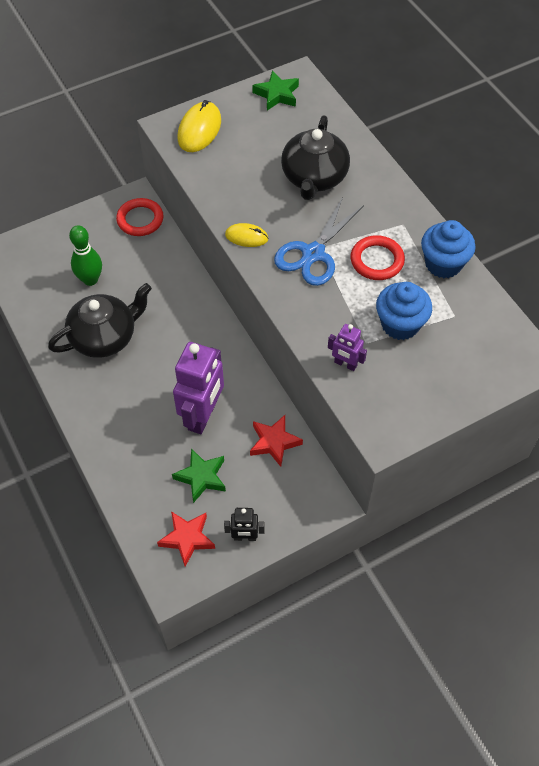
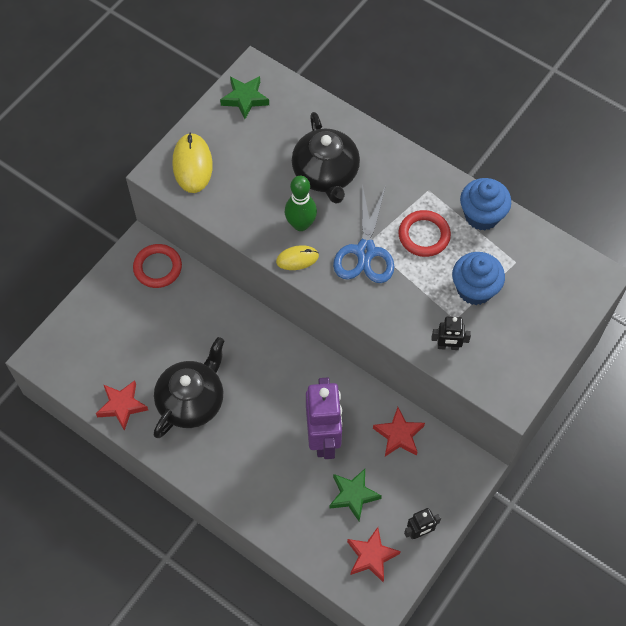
camera: 25 degrees left, 5 degrees up
green bowling pin [69,225,102,286] -> green bowling pin moved to [285,176,317,231]
purple robot [328,324,367,371] -> black robot [432,317,471,350]
none -> red star [96,380,148,431]

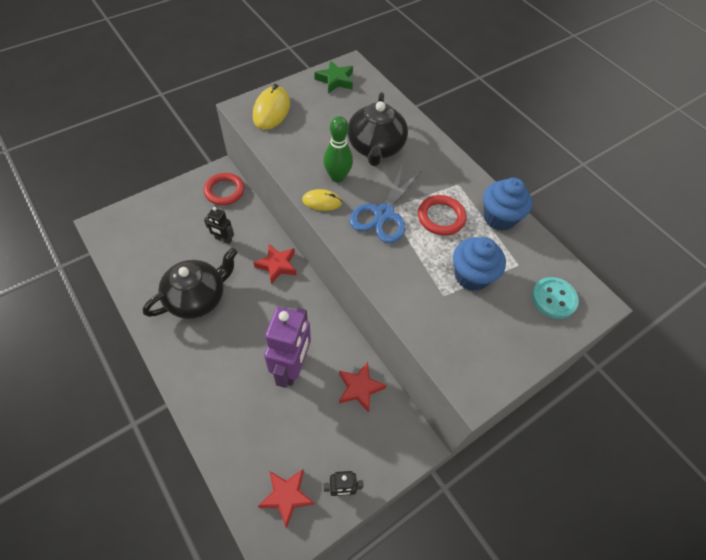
camera: 15 degrees right, 5 degrees down
red star [96,380,148,431] -> red star moved to [253,244,297,284]
green star [329,469,382,521] -> none
black robot [432,317,471,350] -> black robot moved to [204,207,234,244]
none -> turquoise button [532,277,579,319]

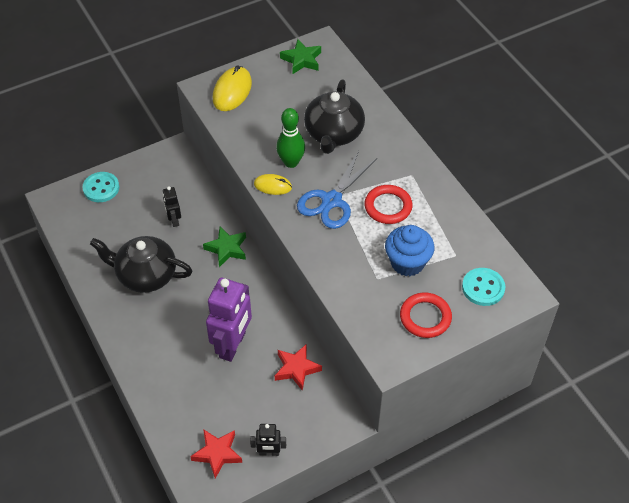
camera: 10 degrees right, 5 degrees down
black teapot [143,248,238,319] -> black teapot turned 135 degrees counterclockwise [90,236,192,293]
red ring [204,173,245,205] -> red ring moved to [400,292,452,338]
black robot [204,207,234,244] -> black robot turned 45 degrees clockwise [163,186,181,227]
red star [253,244,297,284] -> green star [203,227,246,267]
blue cupcake [483,178,533,231] -> none
none -> turquoise button [82,172,119,202]

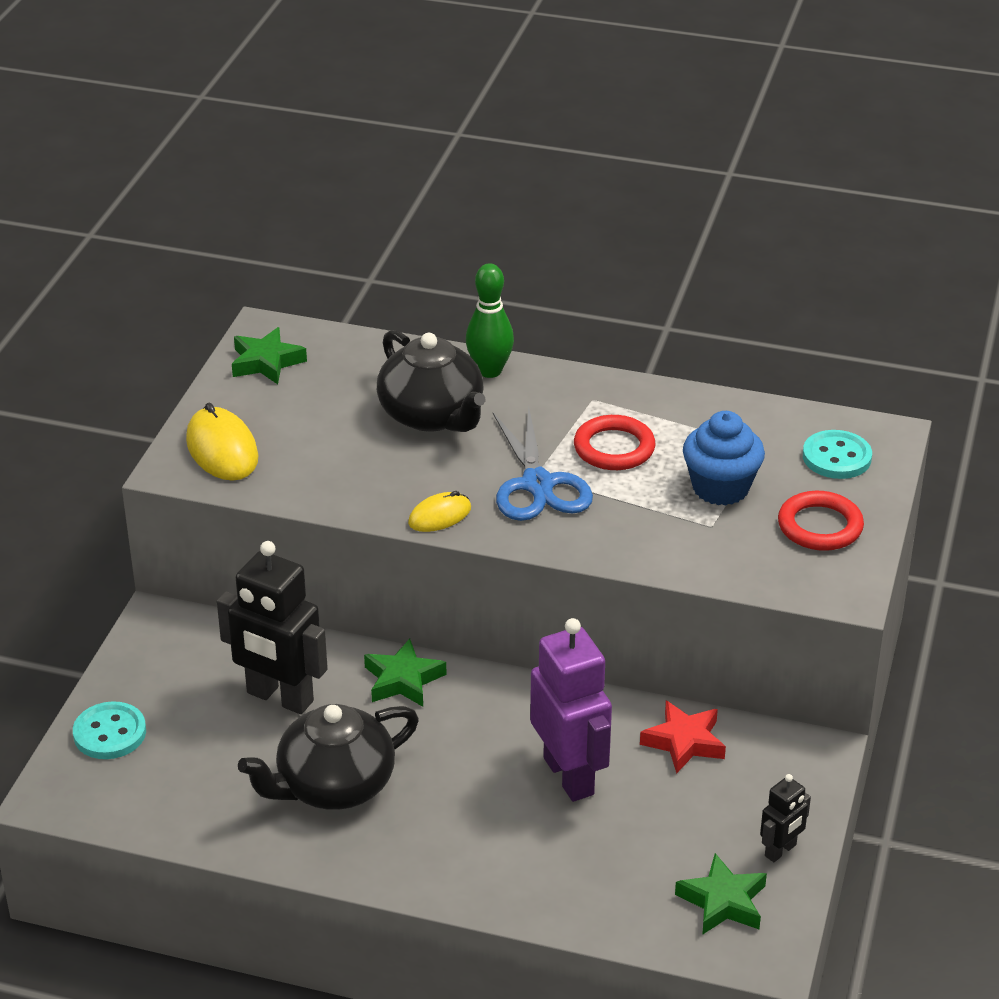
camera: 45 degrees left, 15 degrees down
black robot [163,186,181,227] -> black robot [217,541,328,714], size x2.02
red star [190,429,242,479] -> green star [675,853,767,935]
green bowling pin [276,108,305,168] -> green bowling pin moved to [466,263,514,378]

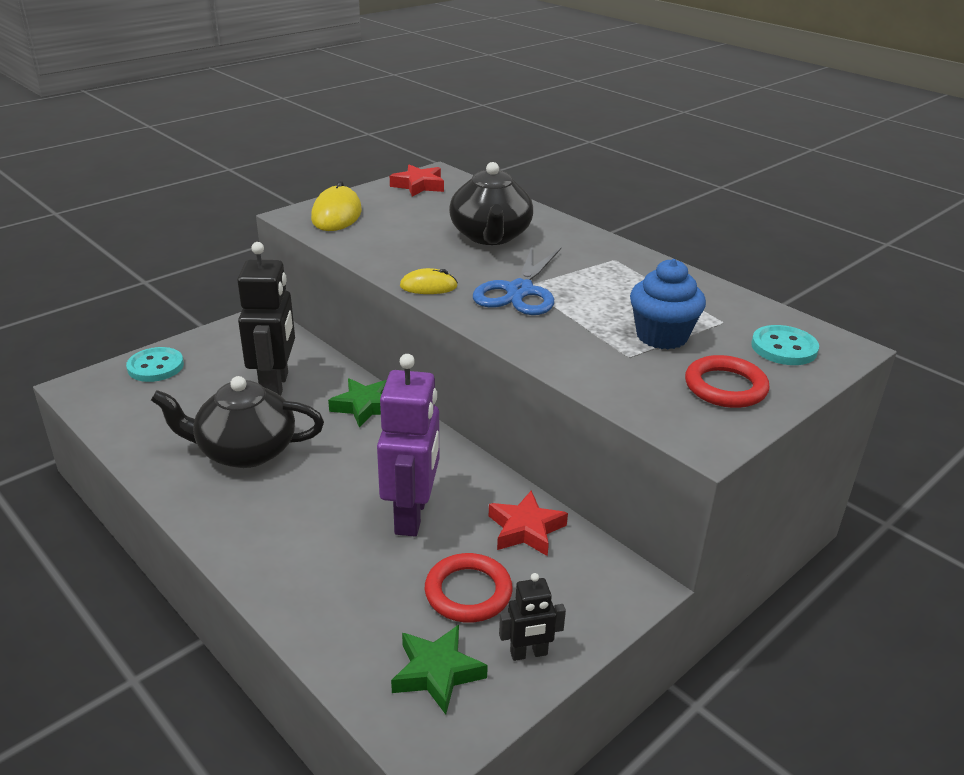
camera: 30 degrees right, 5 degrees down
black robot [217,541,328,714] -> black robot turned 150 degrees counterclockwise [237,242,295,396]
green star [232,327,307,384] -> red star [390,165,444,197]
green bowling pin [466,263,514,378] -> none
red ring [574,415,655,470] -> red ring moved to [425,553,513,623]

